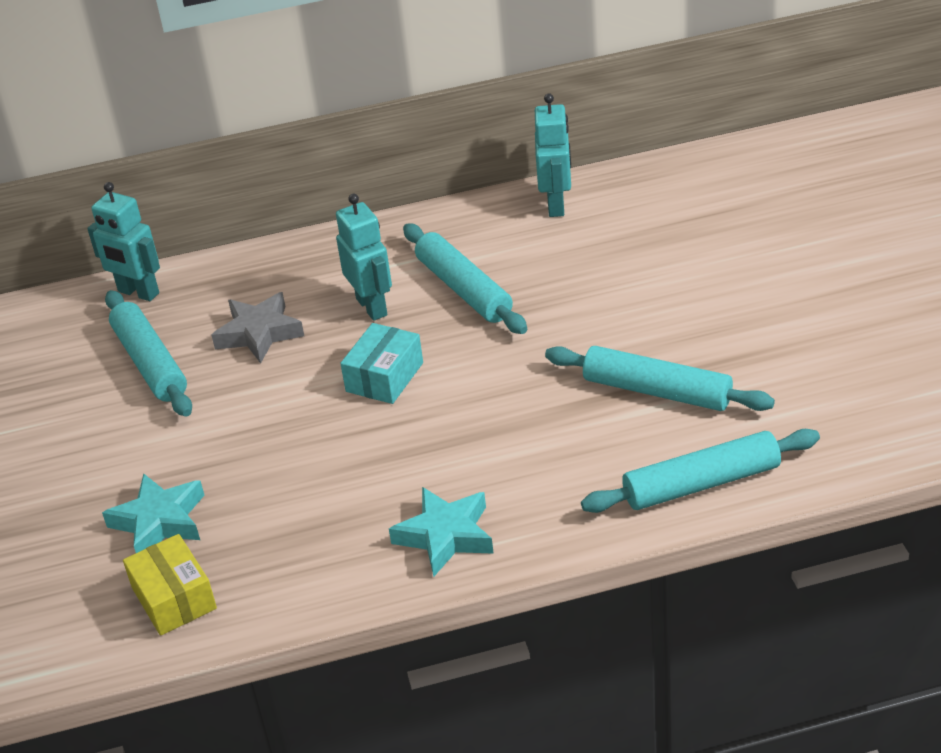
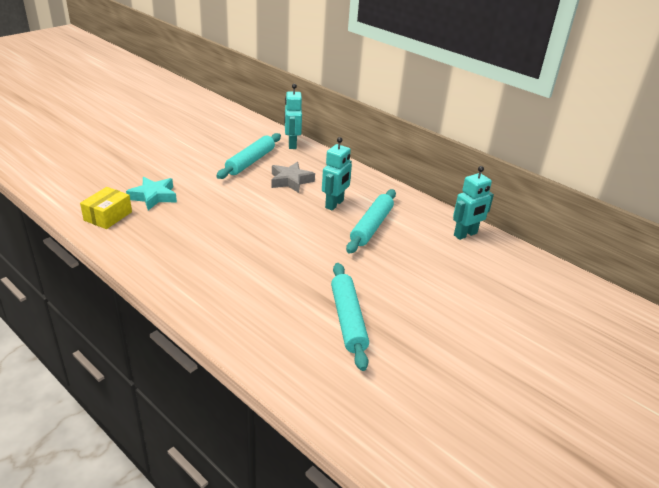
camera: 50 degrees right, 5 degrees down
turquoise box [340,323,423,404] -> none
turquoise star [389,487,494,577] -> none
turquoise rolling pin [581,429,820,513] -> none

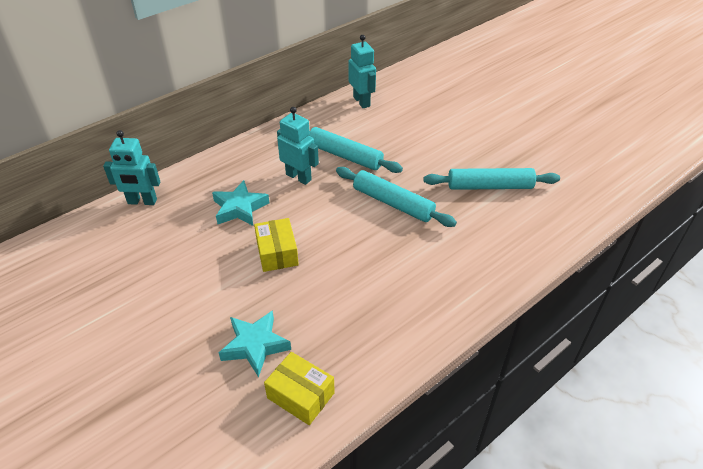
camera: 80 degrees left, 10 degrees up
turquoise rolling pin [216,133,281,179] -> turquoise rolling pin moved to [336,167,457,227]
grey star [272,162,315,193] -> turquoise star [212,180,269,226]
none -> yellow box [254,218,299,272]

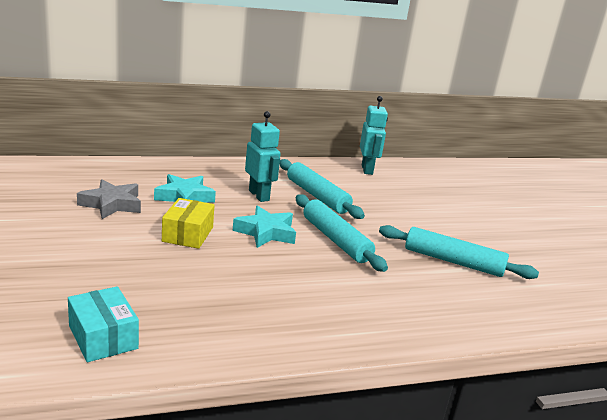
camera: 20 degrees right, 20 degrees down
turquoise robot [103,130,160,205] -> none
turquoise star [219,310,291,377] -> turquoise star moved to [233,206,296,248]
yellow box [264,352,335,425] -> turquoise box [68,286,139,362]
none -> grey star [77,180,141,219]

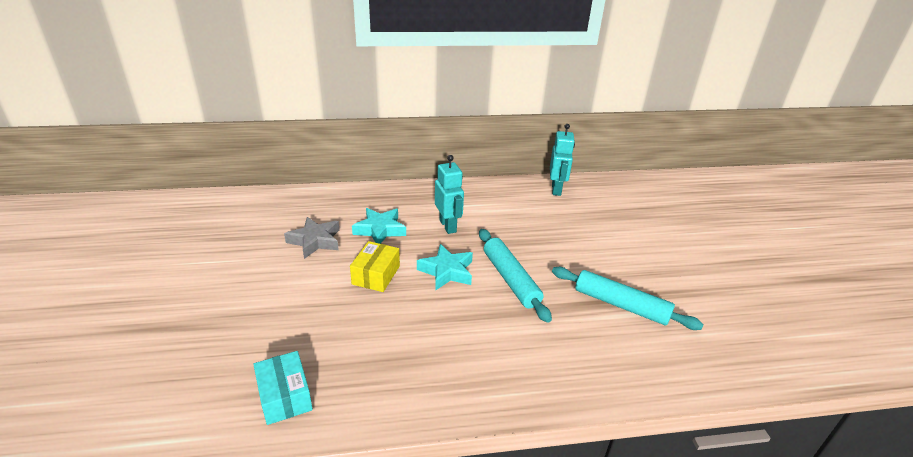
camera: 10 degrees right, 10 degrees up
turquoise rolling pin [280,159,365,219] -> none

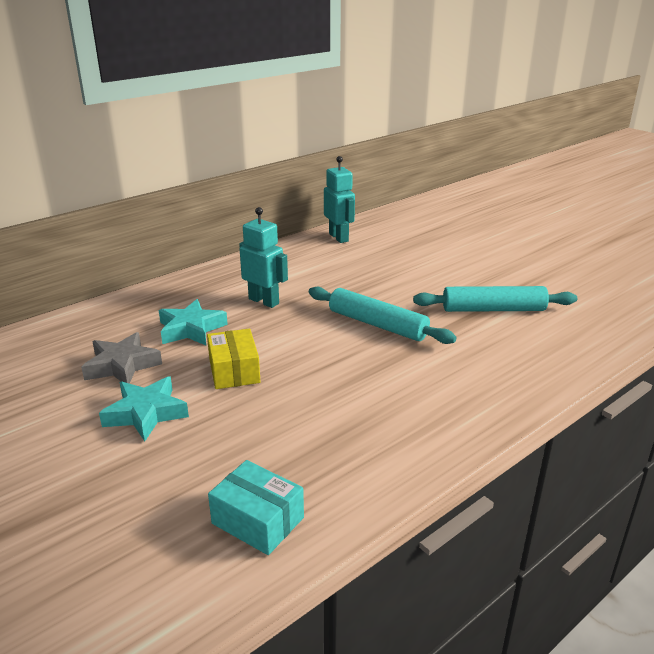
camera: 30 degrees left, 5 degrees down
turquoise star [417,244,473,291] -> turquoise star moved to [99,377,189,442]

